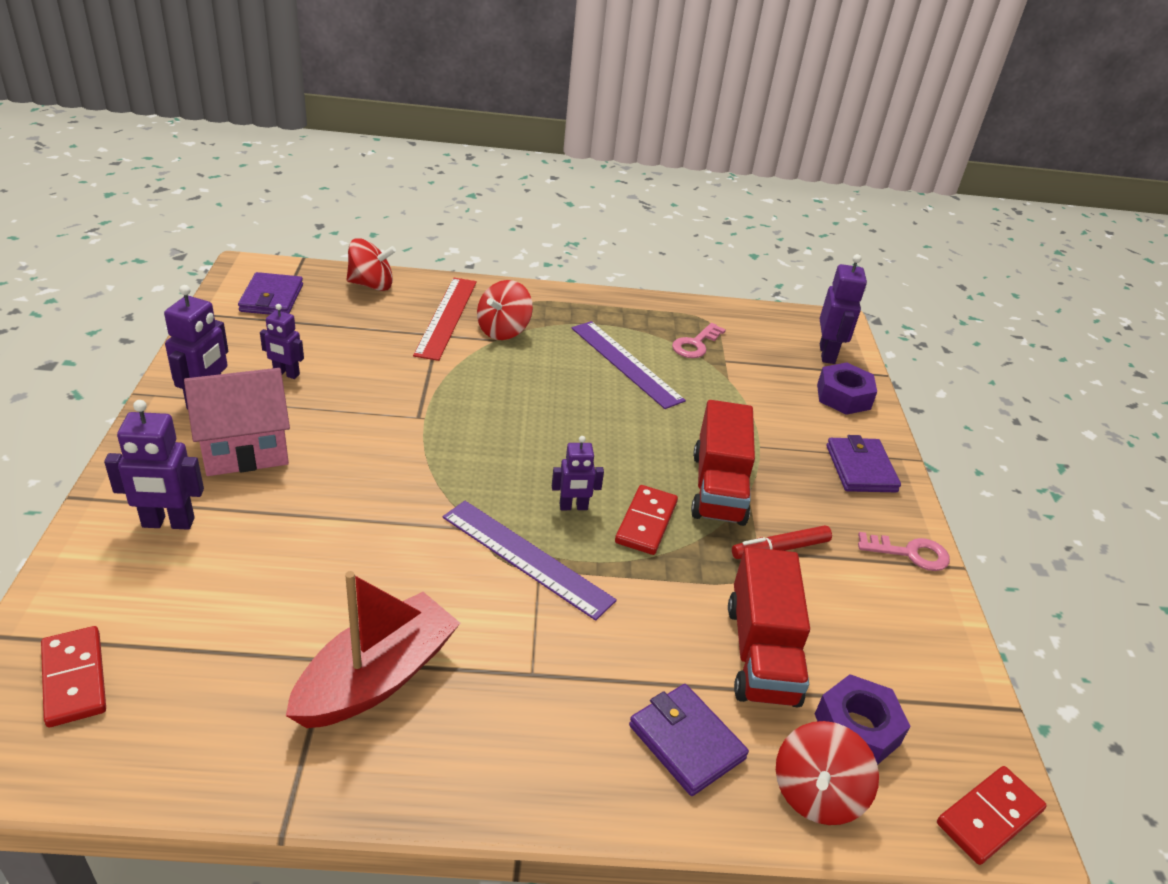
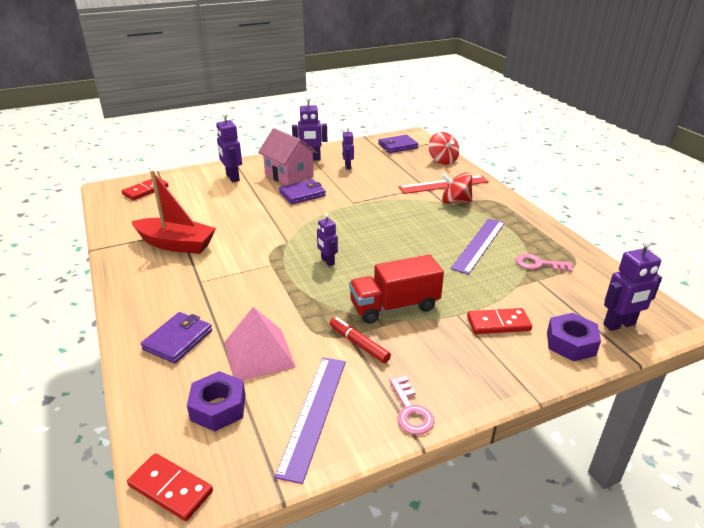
camera: 70 degrees right, 5 degrees down
purple ruler [443,501,617,621] -> purple ruler moved to [275,357,346,484]
red domino [615,485,678,555] -> red domino moved to [467,308,532,334]
red truck [728,547,810,707] -> pink pyramid [224,307,296,380]
red spinning top [776,721,879,825] -> none
purple wallet [826,435,901,492] -> purple wallet moved to [279,179,326,204]

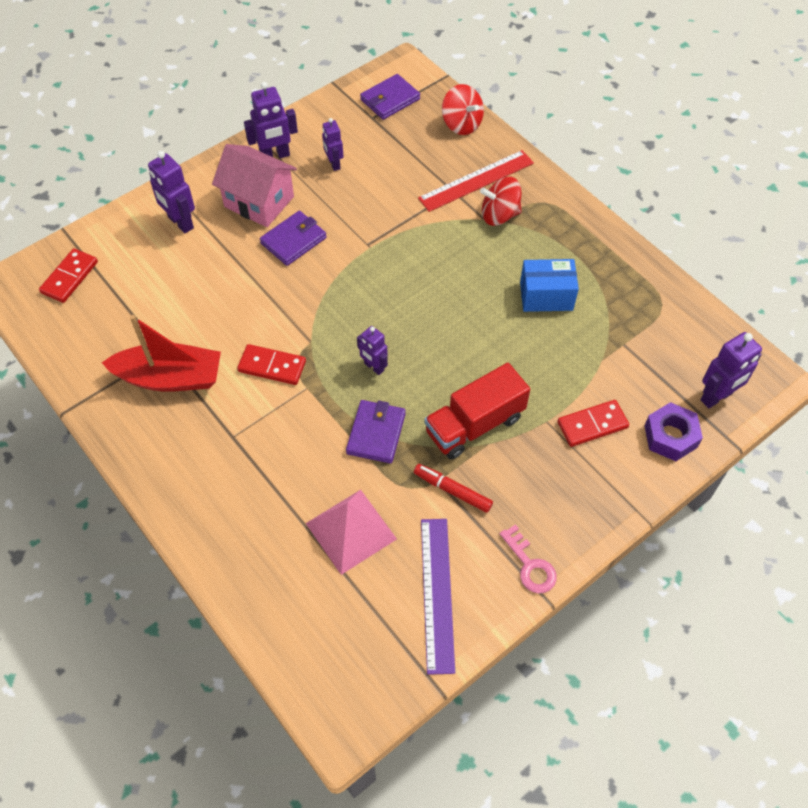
camera: 15 degrees left, 25 degrees up
red domino [127,453,213,521] -> red domino moved to [237,344,306,385]
purple wallet [141,312,212,363] -> purple wallet moved to [346,400,406,463]
purple nut [187,371,246,432] -> none
purple ruler [450,218,505,275] -> blue box [520,259,579,312]
pink key [515,254,573,272] -> none

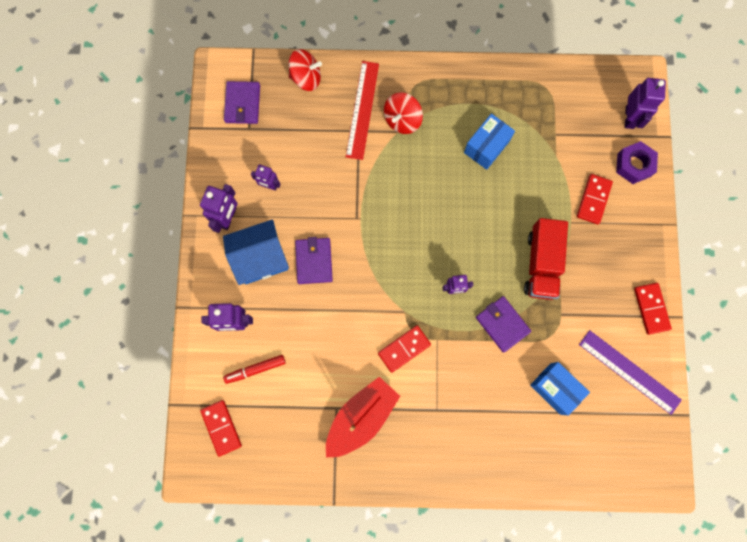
camera: 50 degrees left, 20 degrees up
pink house [212,144,297,227] -> blue house [223,219,289,285]
pink pyramid [306,490,397,575] -> blue box [530,362,590,415]
red marker [414,464,493,513] -> red marker moved to [223,355,286,384]
pink key [500,524,557,593] -> red domino [634,283,672,335]

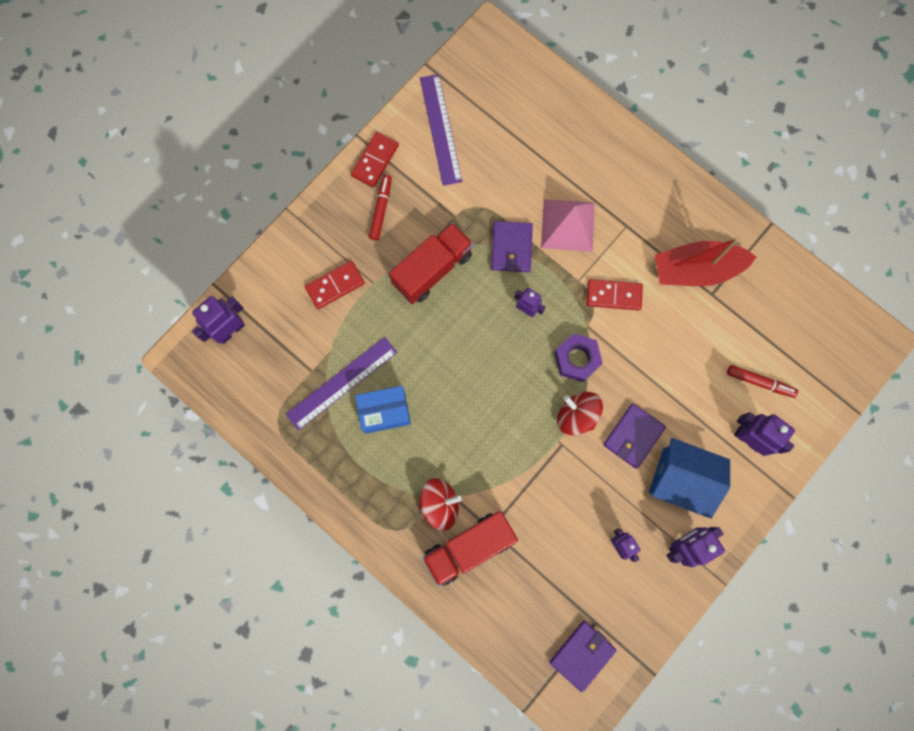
camera: 140 degrees left, 0 degrees up
red domino [200,400,242,457] -> none
red spinning top [289,49,322,91] -> red spinning top moved to [557,392,603,436]
red ruler [346,61,379,160] -> red truck [422,511,518,587]
blue box [530,362,590,415] -> none
purple nut [616,141,658,184] -> purple nut moved to [555,333,603,382]
none -> purple ruler [286,337,397,431]
none -> red marker [369,175,392,241]
none -> pink pyramid [541,199,595,252]

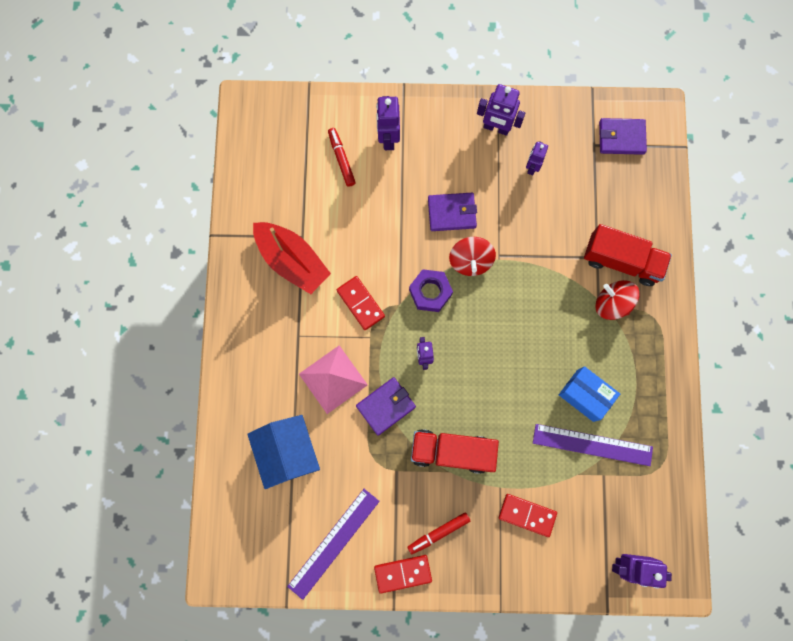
camera: 130 degrees left, 0 degrees up
blue house [649,438,730,519] -> blue house moved to [247,415,320,489]

